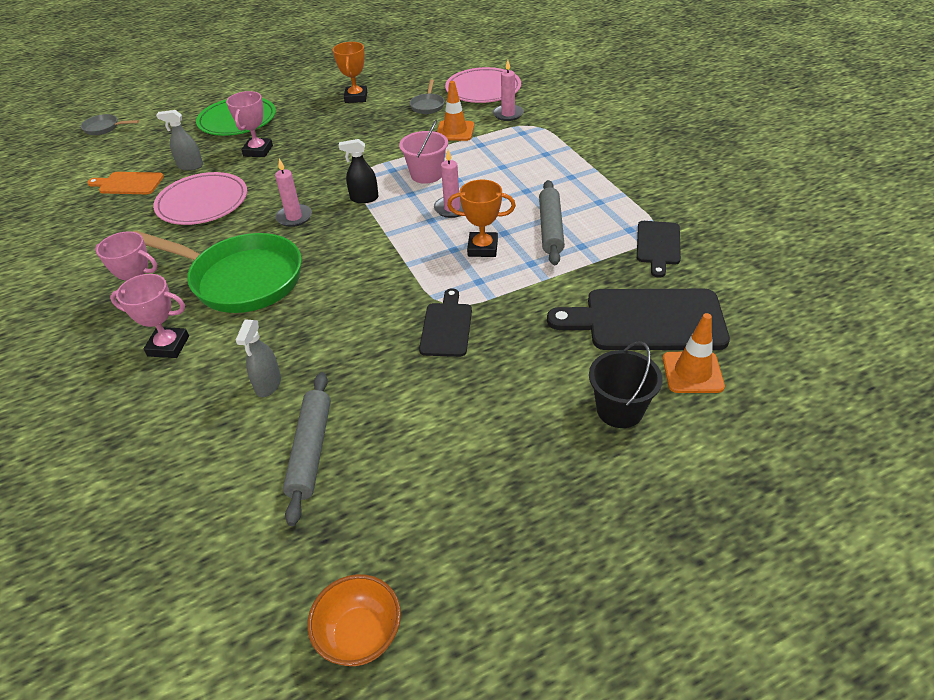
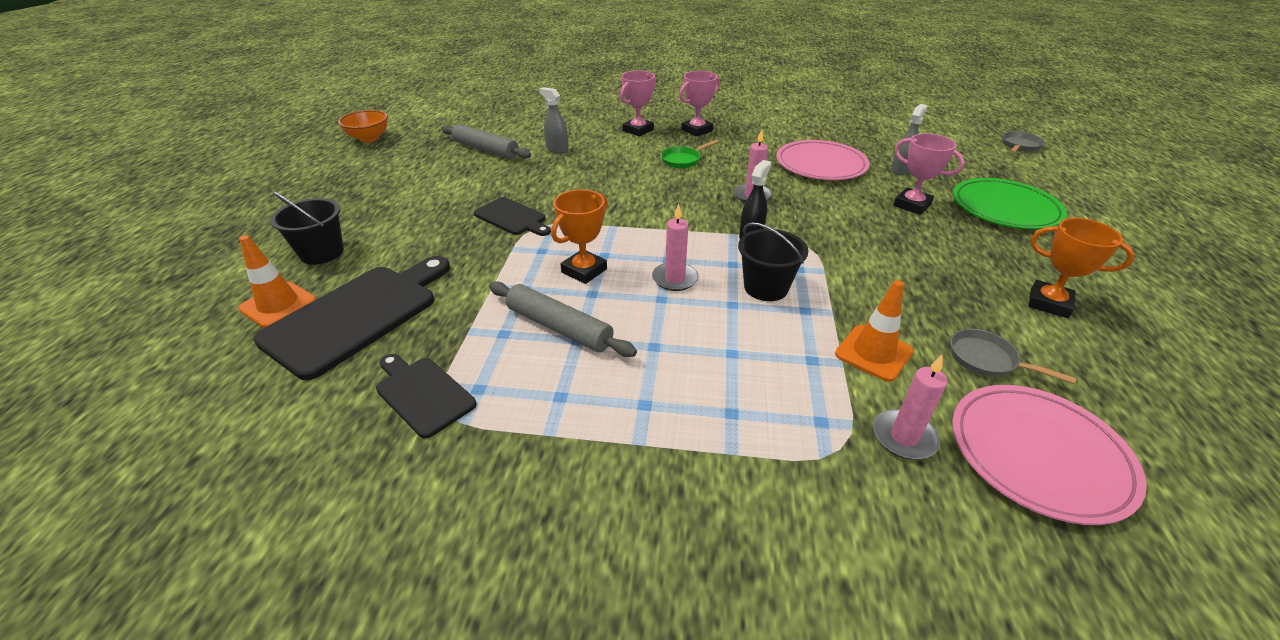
camera: 120 degrees right, 5 degrees down
orange cutting board [87,172,164,194] -> none
green pan [133,231,302,313] -> green pan [661,139,719,168], size x0.42
pink bucket [399,120,448,184] -> black bucket [738,222,809,301]

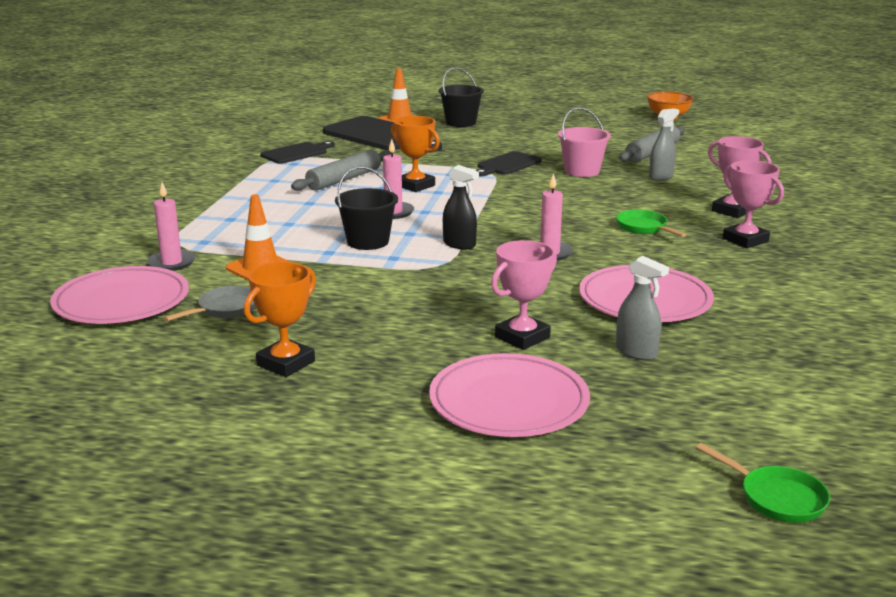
camera: 95 degrees right, 15 degrees down
green plate [953,178,1067,229] -> pink plate [429,353,590,437]
grey pan [1002,131,1045,153] -> green pan [696,443,830,523]
none -> pink bucket [558,107,611,177]

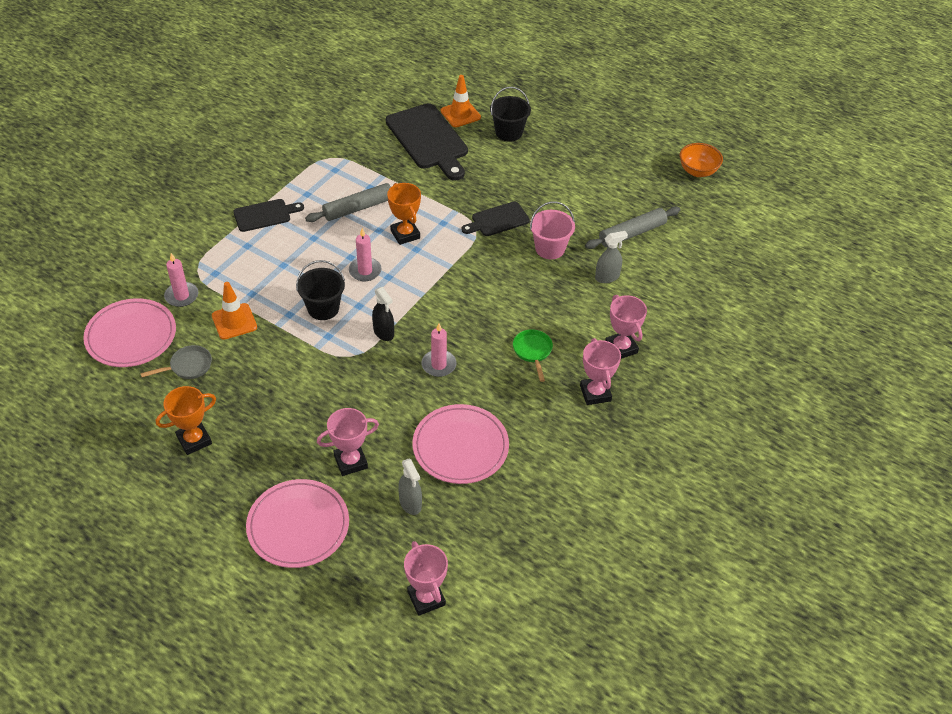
camera: 20 degrees right, 25 degrees up
black cutting board [260,141,335,164] -> black cutting board moved to [234,199,304,232]
green pan [696,443,830,523] -> none
none -> pink trophy [404,541,448,616]

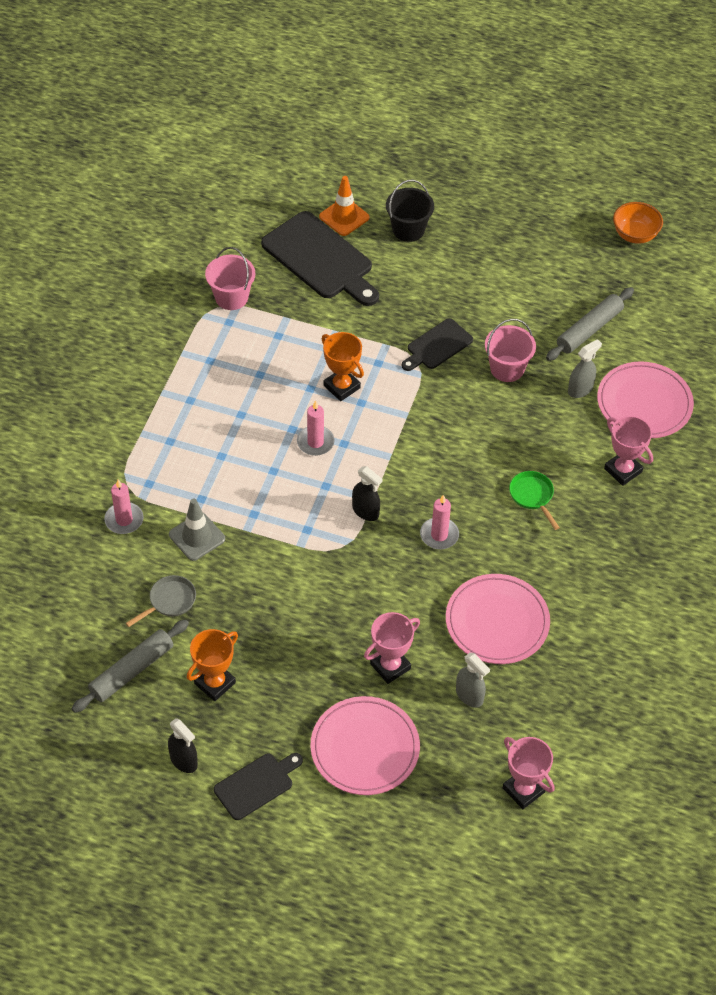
camera: 15 degrees left, 5 degrees up
pink plate [83,298,176,367] -> pink plate moved to [597,361,694,438]
orange traffic cone [212,282,257,340] -> grey traffic cone [169,498,225,561]
black cutting board [234,199,304,232] -> black cutting board moved to [214,753,303,820]
black bucket [296,260,345,320] -> none
grey rolling pin [305,182,406,222] -> grey rolling pin moved to [71,619,189,713]
pink trophy [580,338,621,405] -> none
none -> black spray bottle [168,718,198,773]
none -> pink bucket [205,247,255,310]

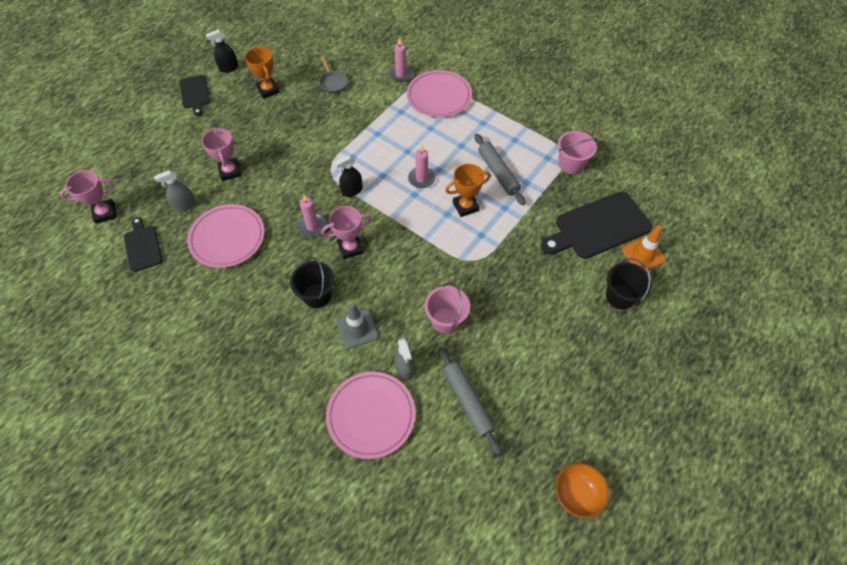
camera: 110 degrees right, 5 degrees up
grey rolling pin [71,619,189,713] -> grey rolling pin moved to [475,134,526,205]
grey traffic cone [169,498,225,561] -> grey traffic cone moved to [336,303,378,349]
pink plate [310,696,420,795] -> pink plate moved to [407,70,472,117]
black cutting board [402,318,473,371] -> black cutting board moved to [124,217,162,272]
green pan [509,471,560,530] -> black bucket [290,257,335,308]
pink trophy [604,416,653,486] -> pink trophy moved to [321,206,371,259]

